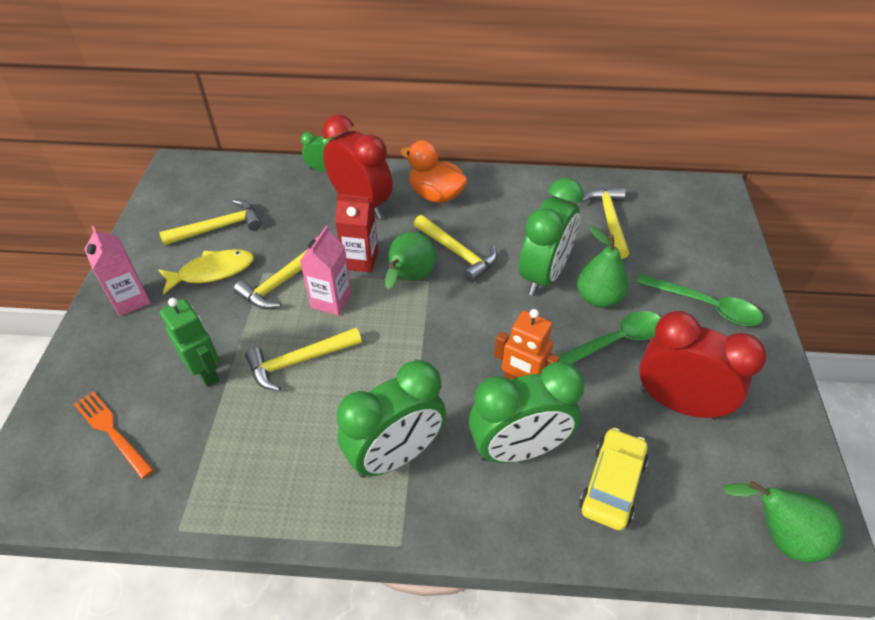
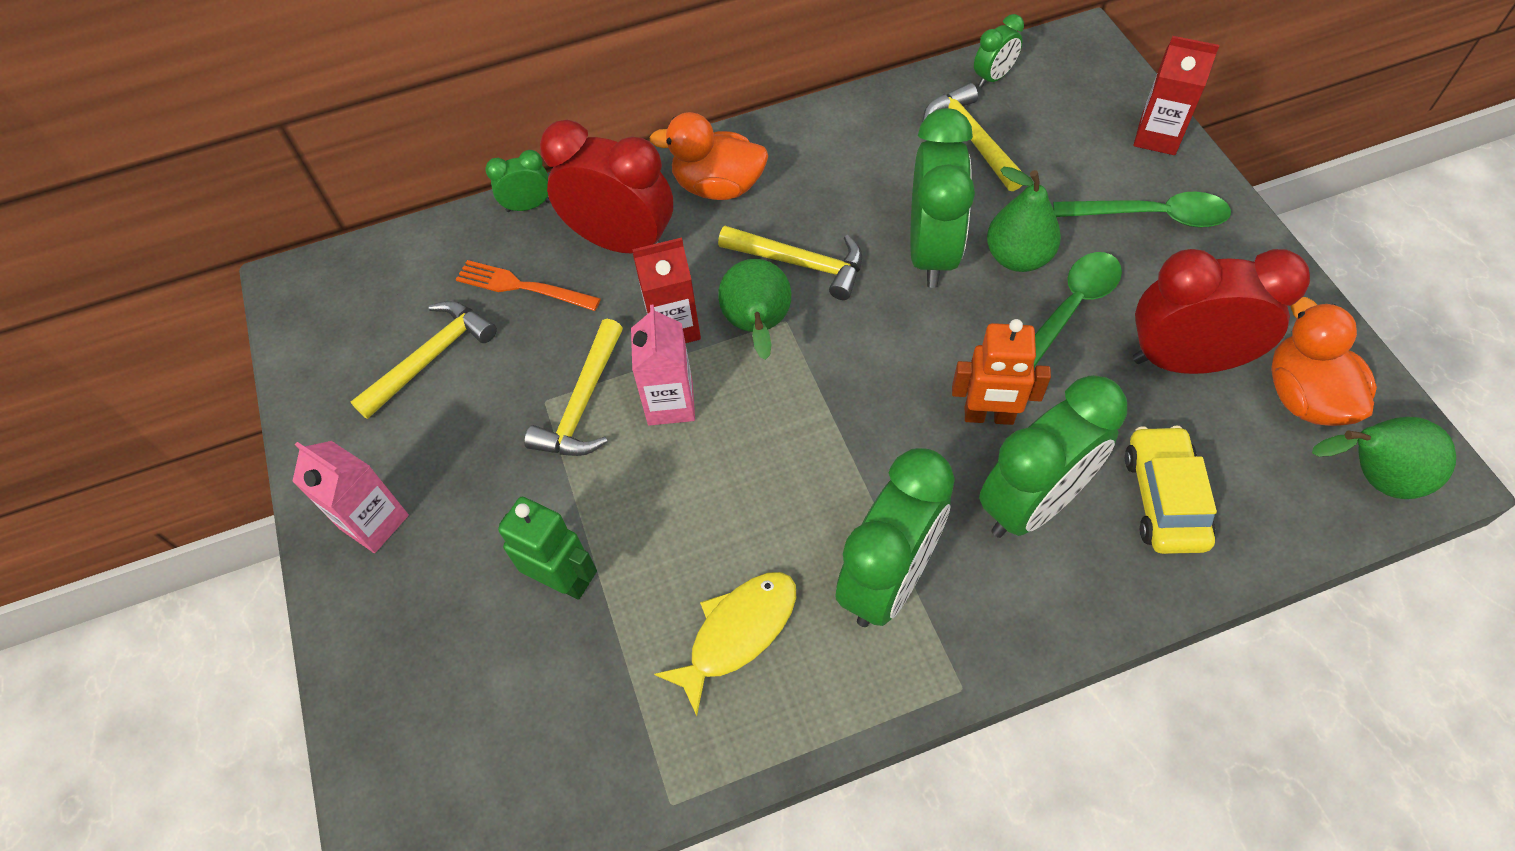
camera: 20 degrees left, 10 degrees up
orange fork [74,391,154,479] -> orange fork moved to [456,260,601,311]
yellow fish [159,249,254,295] -> yellow fish moved to [654,572,796,716]
yellow hammer [245,328,362,391] -> none
none -> green clock [974,14,1024,87]
none -> red carton [1134,36,1219,155]
none -> orange duck [1271,297,1377,426]

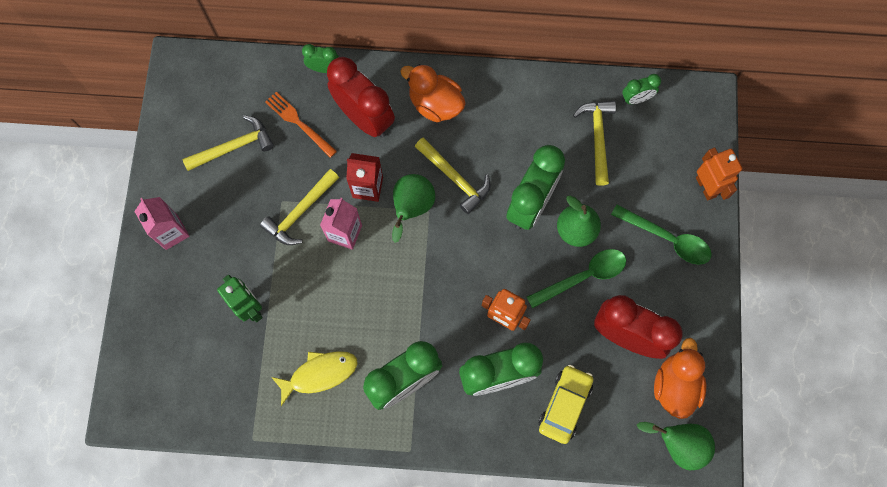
camera: 20 degrees right, 15 degrees up
red carton [1134,36,1219,155] -> orange robot [696,147,742,201]

